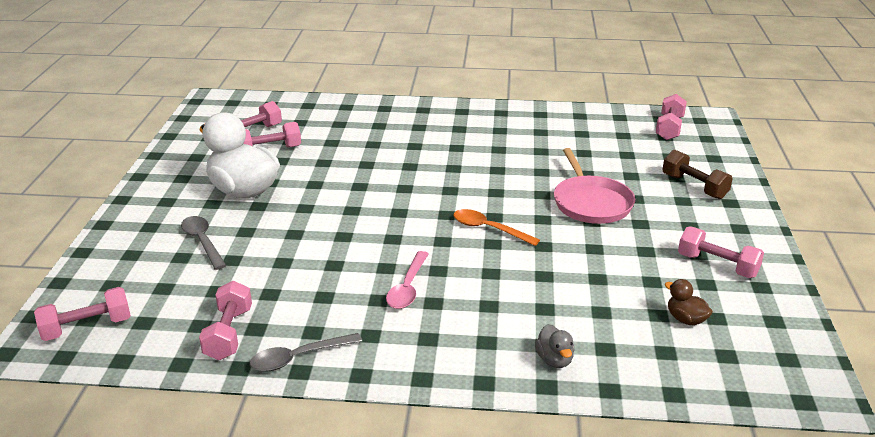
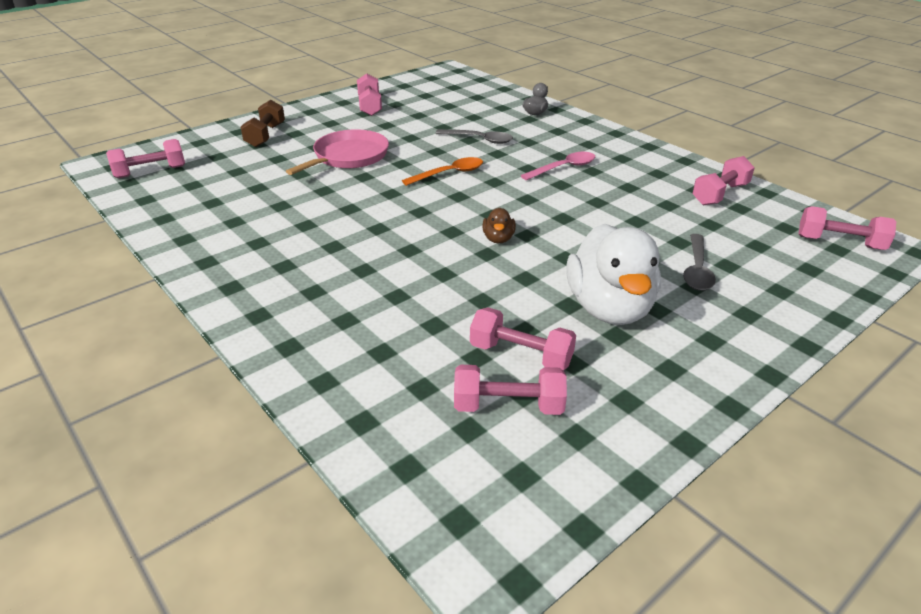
camera: 135 degrees left, 5 degrees up
grey spoon [250,333,362,372] -> grey spoon moved to [435,129,513,144]
orange spoon [453,209,540,246] -> orange spoon turned 105 degrees counterclockwise [402,157,483,186]
brown duck [664,279,713,325] -> brown duck moved to [482,208,516,243]

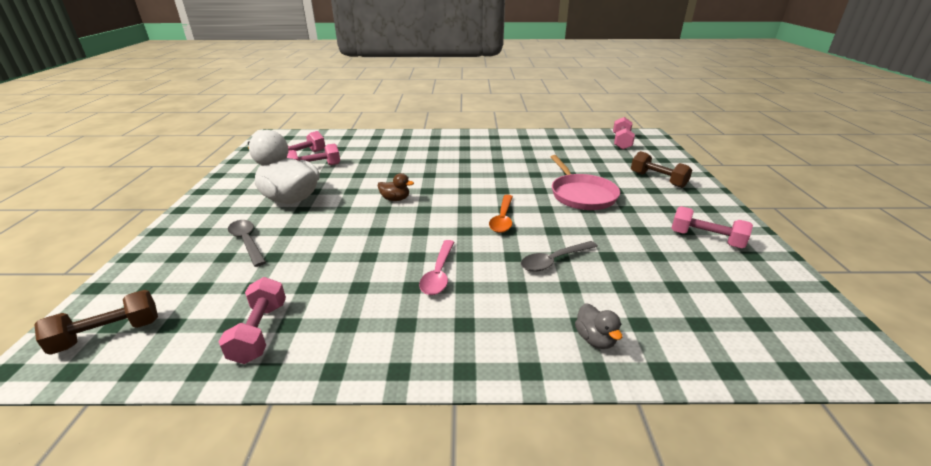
camera: 130 degrees right, 5 degrees down
brown duck [482,208,516,243] -> brown duck turned 150 degrees clockwise [378,173,414,201]
pink dumbbell [799,206,896,250] -> brown dumbbell [34,290,158,355]

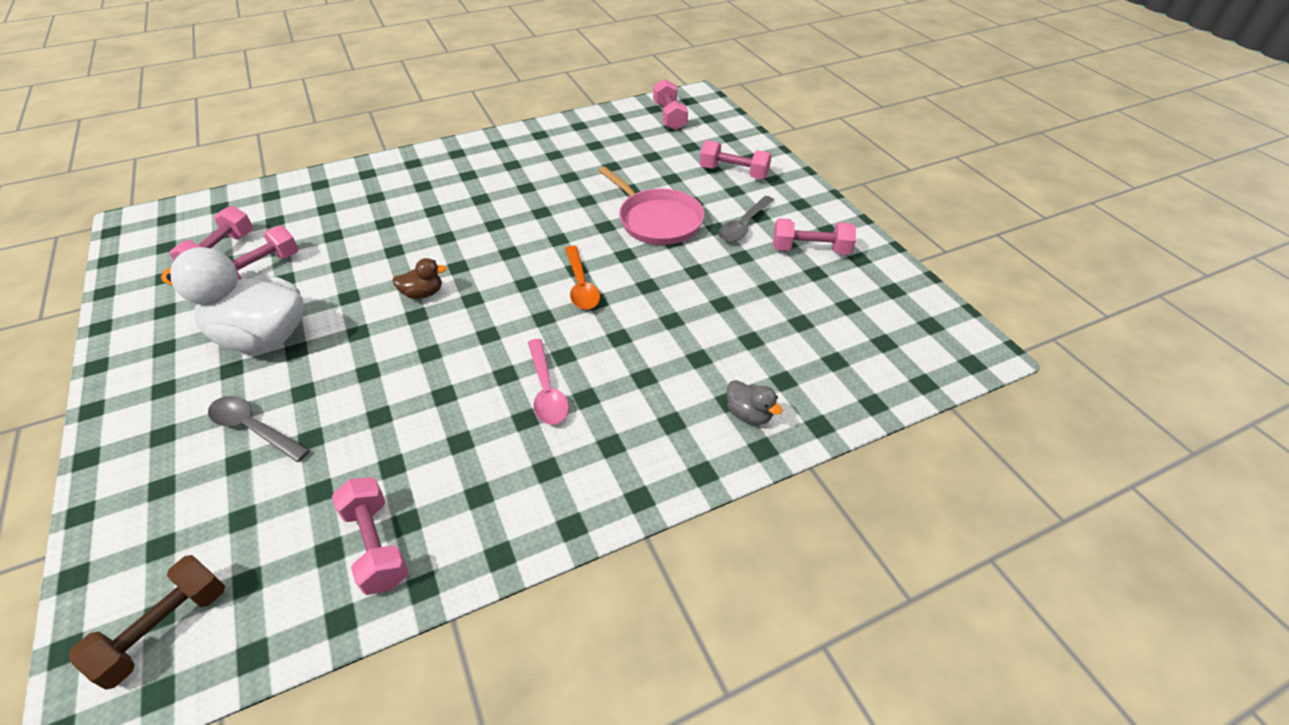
camera: 25 degrees left, 15 degrees up
grey spoon [521,241,598,272] -> grey spoon moved to [719,196,774,242]
brown dumbbell [631,151,692,188] -> pink dumbbell [700,140,772,179]

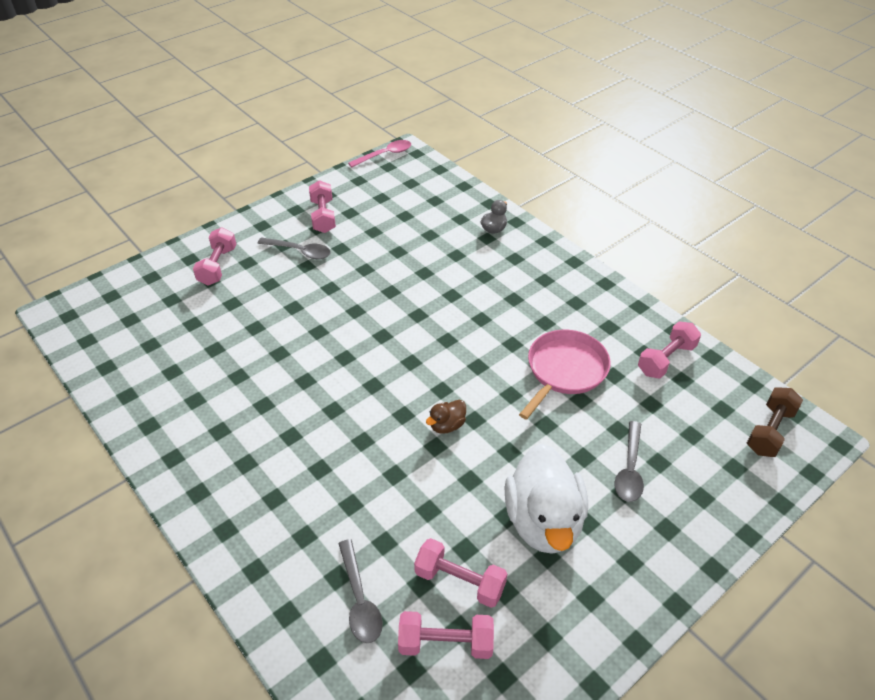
camera: 105 degrees left, 0 degrees up
brown dumbbell [69,555,225,690] -> brown dumbbell turned 75 degrees counterclockwise [747,387,803,457]
brown duck [392,258,447,299] -> brown duck turned 105 degrees counterclockwise [426,400,466,434]
pink spoon [528,339,569,425] -> pink spoon moved to [348,140,411,167]
orange spoon [565,246,600,310] -> none
pink pan [598,167,704,245] -> pink pan moved to [519,330,611,420]
pink dumbbell [653,79,688,130] -> none
none -> grey spoon [338,539,383,643]

